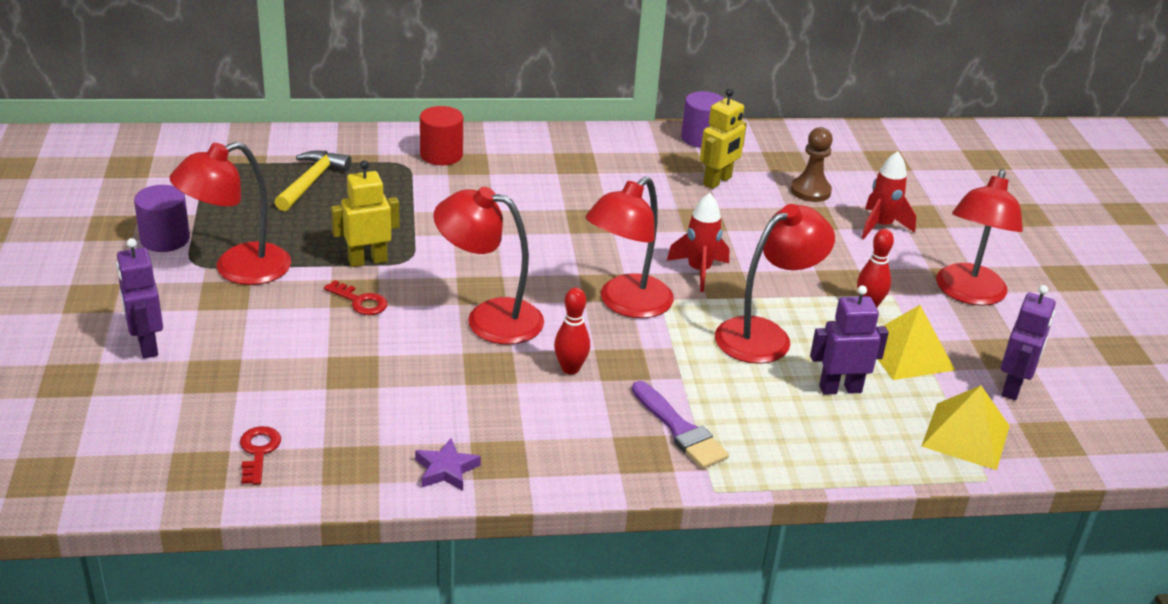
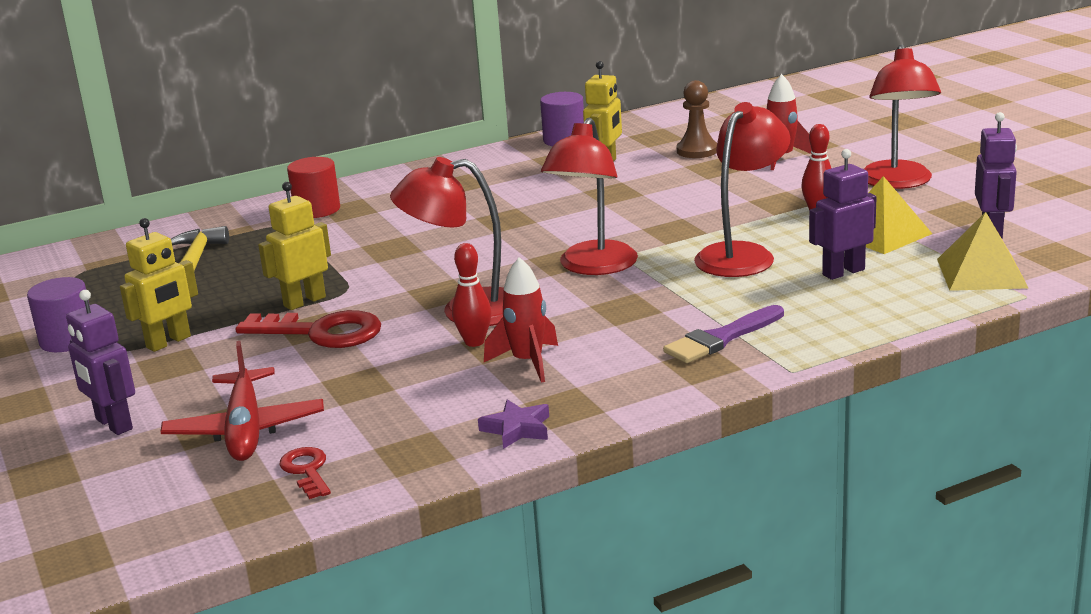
camera: 15 degrees left, 10 degrees down
red lamp [170,142,291,285] -> yellow robot [120,218,198,352]
red key [324,280,388,315] -> red key [236,310,381,348], size x1.85
red bowling pin [554,287,590,375] -> red bowling pin moved to [452,243,491,347]
purple brush [632,381,729,469] -> purple brush turned 105 degrees clockwise [663,305,784,363]
red rocket [667,193,729,292] -> red rocket moved to [484,257,558,383]
none -> red plane [161,341,324,461]

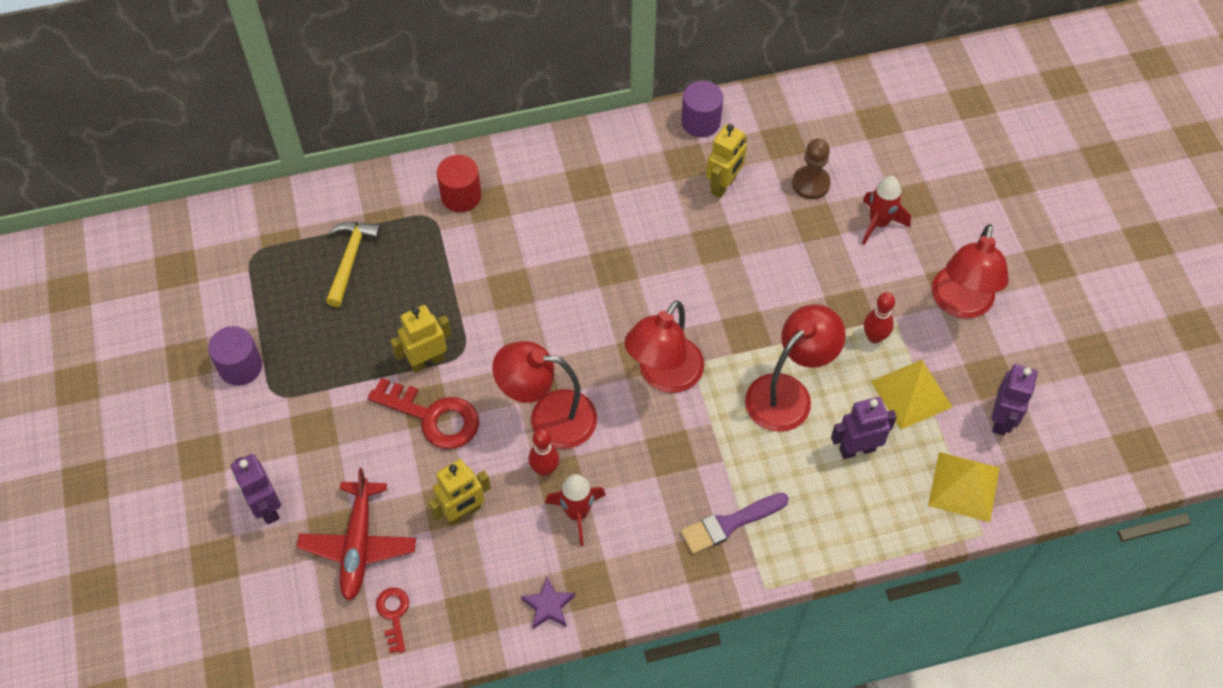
camera: 10 degrees right, 35 degrees up
yellow robot [120,218,198,352] -> yellow robot moved to [429,459,491,526]

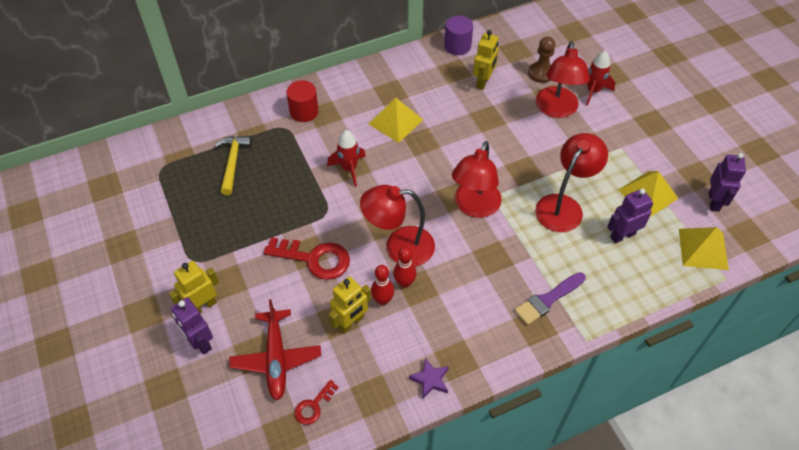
camera: 10 degrees left, 5 degrees down
purple cylinder [208,326,262,386] -> none
red key [376,587,409,653] -> red key turned 120 degrees counterclockwise [294,380,339,425]
yellow robot [390,305,452,373] -> yellow robot moved to [169,261,219,313]
red rocket [545,474,606,546] -> red rocket moved to [327,130,366,187]
red bowling pin [864,292,895,343] -> red bowling pin moved to [371,265,394,305]
red lamp [932,224,1009,319] -> red lamp moved to [536,41,590,118]
none -> yellow pyramid [369,98,423,143]

